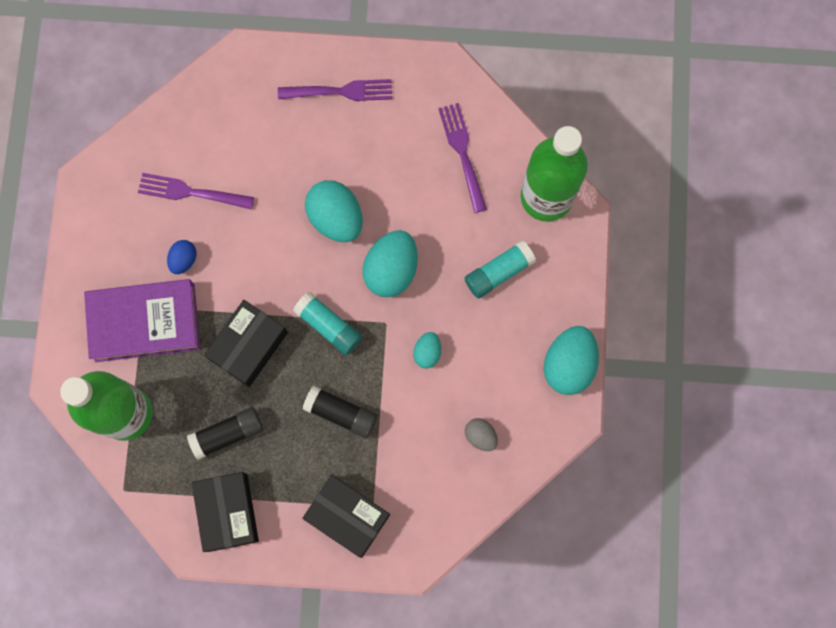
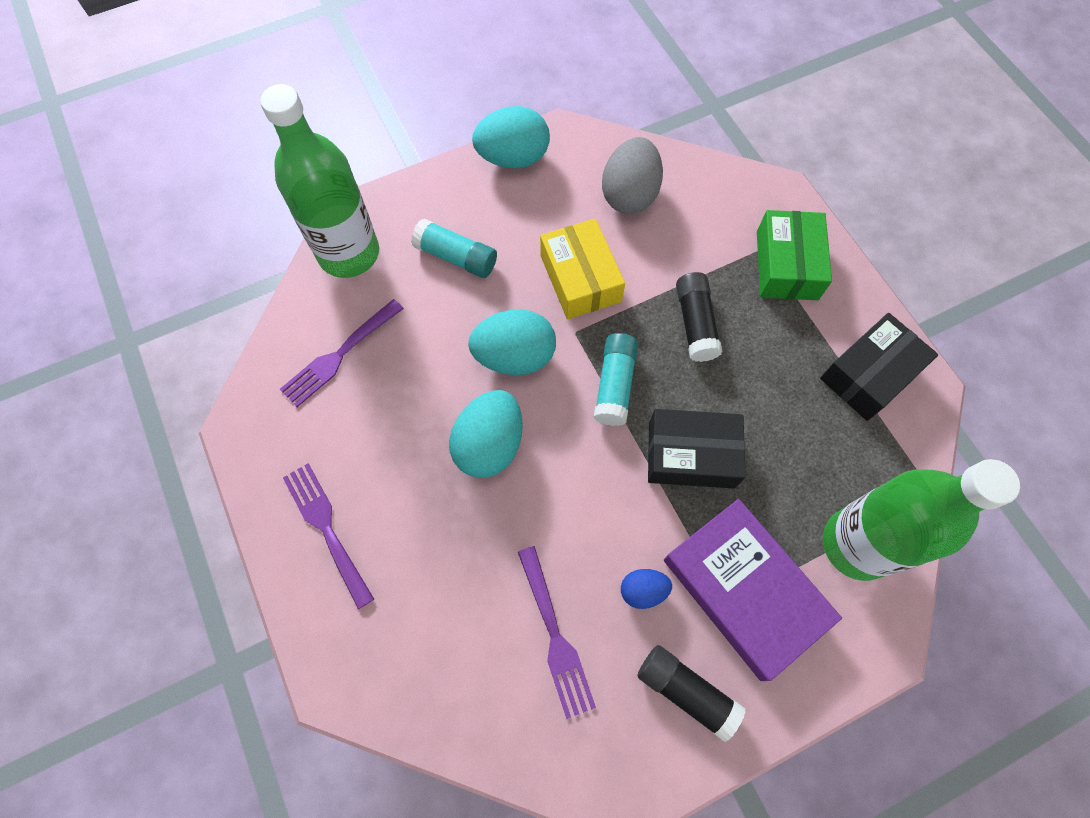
camera: 120 degrees left, 10 degrees down
black glue stick [187,407,263,460] -> black glue stick moved to [637,645,745,742]
black box [302,475,390,558] -> green box [757,210,832,300]
turquoise egg [413,332,441,369] -> yellow box [540,219,625,319]
grey egg [465,418,498,451] -> grey egg [602,137,663,214], size x1.89

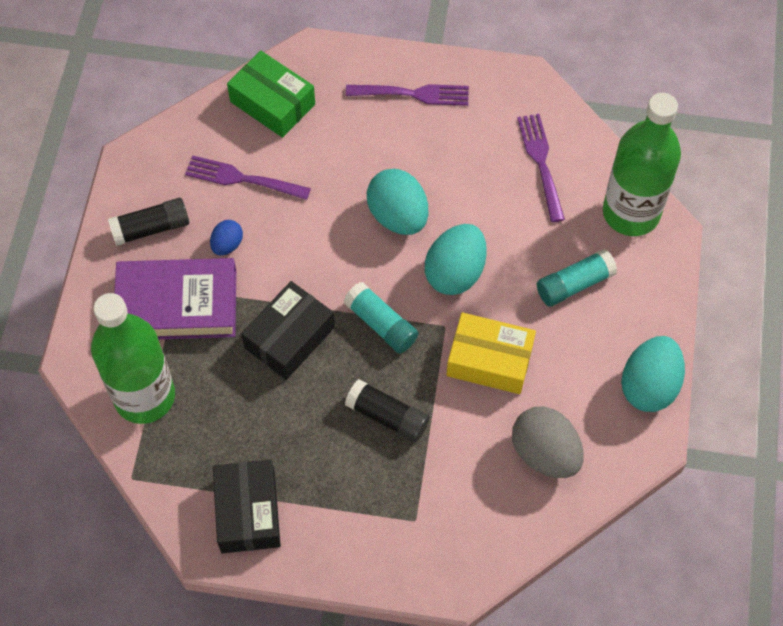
camera: 125 degrees right, 5 degrees down
green box [757,210,832,300] -> green box moved to [227,50,315,138]

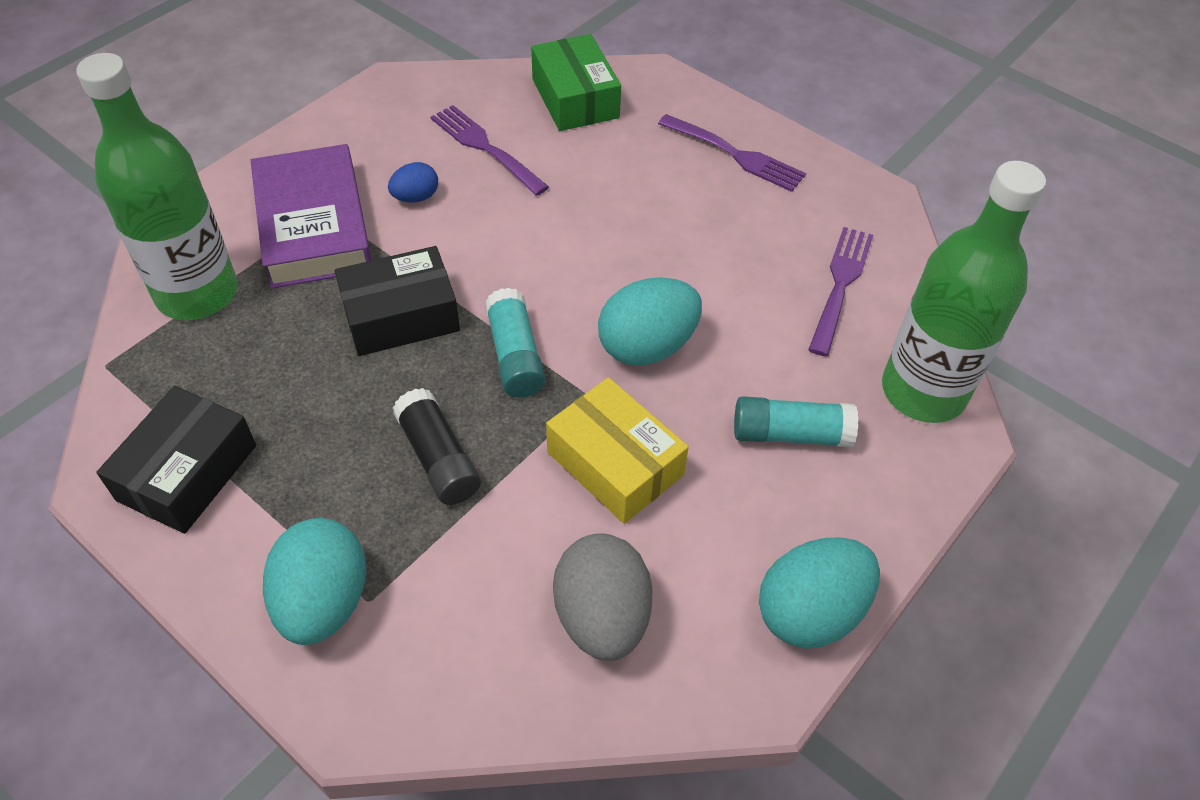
camera: 30 degrees right, 10 degrees down
black glue stick [108,198,189,246] -> none
purple book [114,258,236,339] -> purple book turned 45 degrees clockwise [250,144,372,289]
turquoise egg [367,169,428,235] -> turquoise egg moved to [263,518,366,645]

